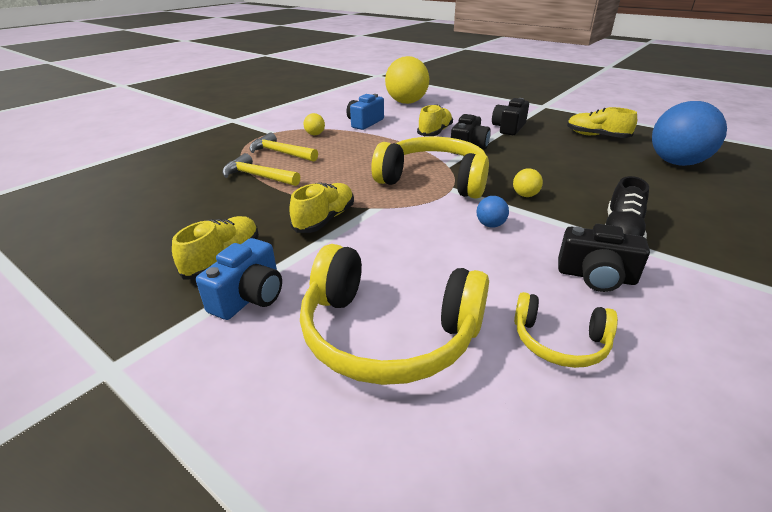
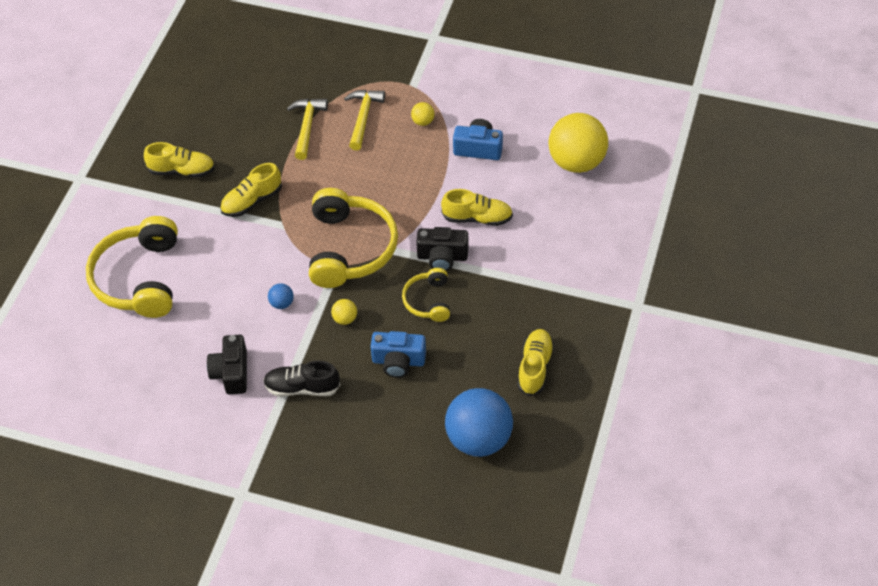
camera: 70 degrees right, 20 degrees up
blue camera [196,238,282,320] -> blue camera moved to [371,331,426,378]
yellow shoe [289,183,354,233] -> yellow shoe turned 135 degrees clockwise [220,163,282,217]
black camera [492,98,529,135] -> none
yellow headphones [514,292,618,368] -> yellow headphones moved to [402,268,450,322]

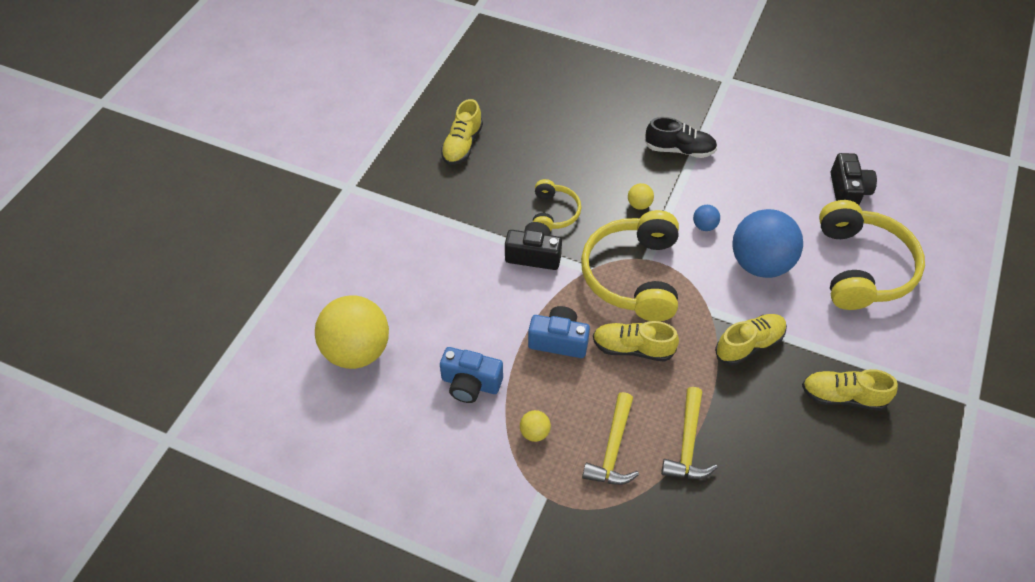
camera: 175 degrees left, 0 degrees up
black camera [207,335,247,395] -> black camera moved to [831,153,877,205]
blue camera [371,331,426,378] -> blue camera moved to [528,306,590,358]
yellow shoe [441,189,513,226] -> yellow shoe moved to [593,321,679,362]
blue ball [445,388,513,457] -> blue ball moved to [732,209,803,278]

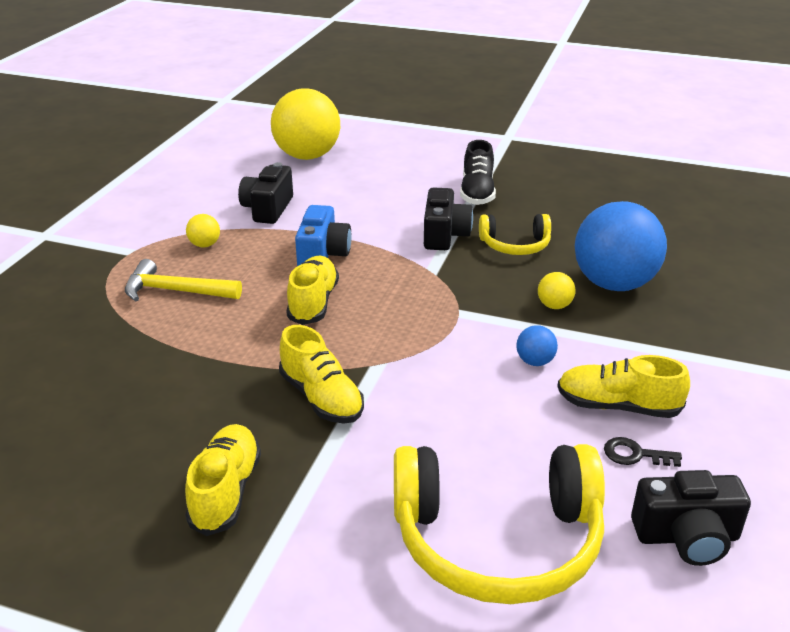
camera: 85 degrees right, 20 degrees down
blue camera [440,347,503,403] -> black camera [238,162,293,224]
yellow shoe [441,99,483,165] -> yellow shoe moved to [557,355,690,418]
yellow headphones [581,210,679,321] -> none
black shoe [645,117,717,158] -> black shoe moved to [460,140,496,205]
yellow hammer [661,387,718,479] -> none
blue ball [732,209,803,278] -> blue ball moved to [575,201,667,291]
none -> black key [604,437,682,467]

